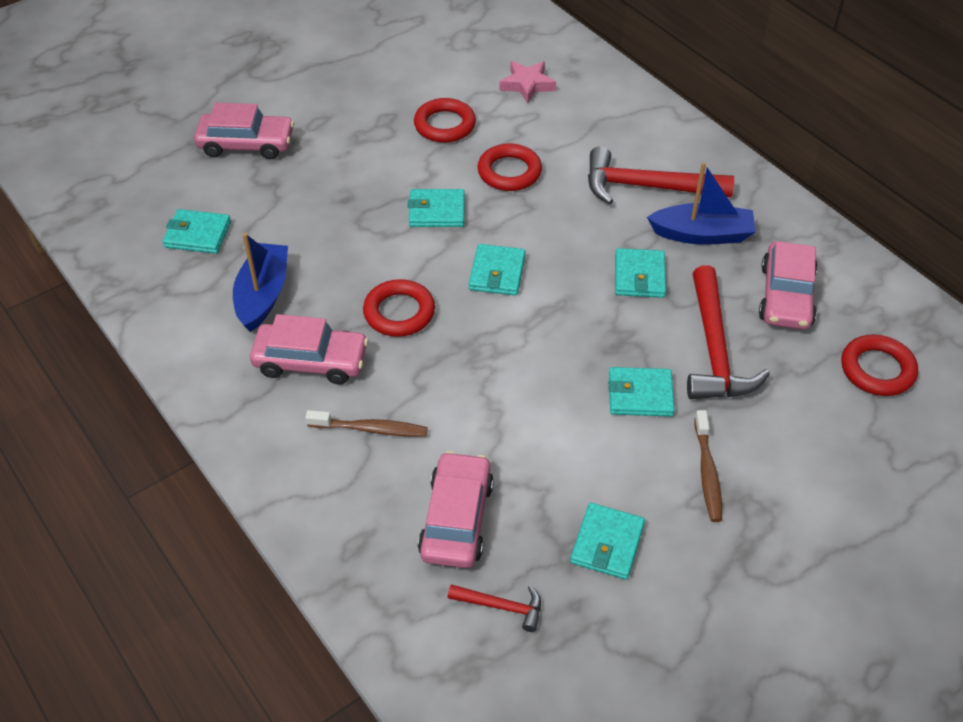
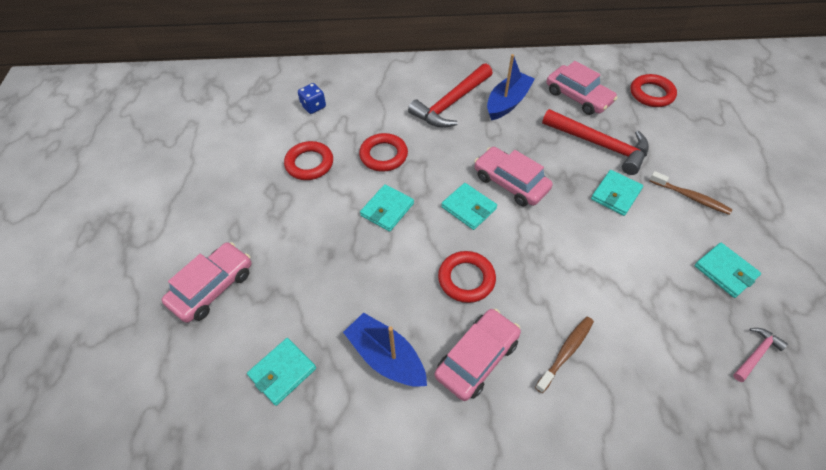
camera: 55 degrees left, 5 degrees up
pink car [418,451,494,568] -> pink car moved to [474,147,553,207]
red hammer [448,584,541,632] -> pink hammer [733,328,788,382]
pink star [500,61,556,103] -> blue dice [298,83,326,114]
turquoise wallet [615,248,666,298] -> none

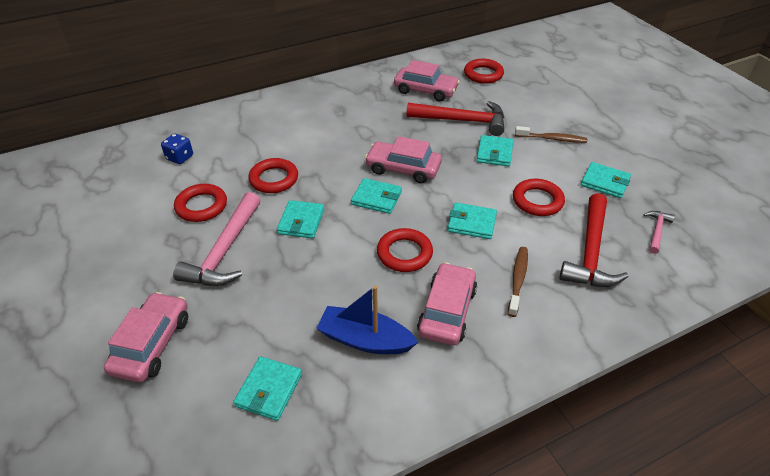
camera: 25 degrees left, 10 degrees down
red hammer [408,63,492,128] -> red hammer moved to [559,193,629,287]
blue boat [487,54,535,120] -> none
none -> pink hammer [173,192,261,286]
none -> turquoise wallet [448,202,497,239]
none -> red ring [513,179,565,216]

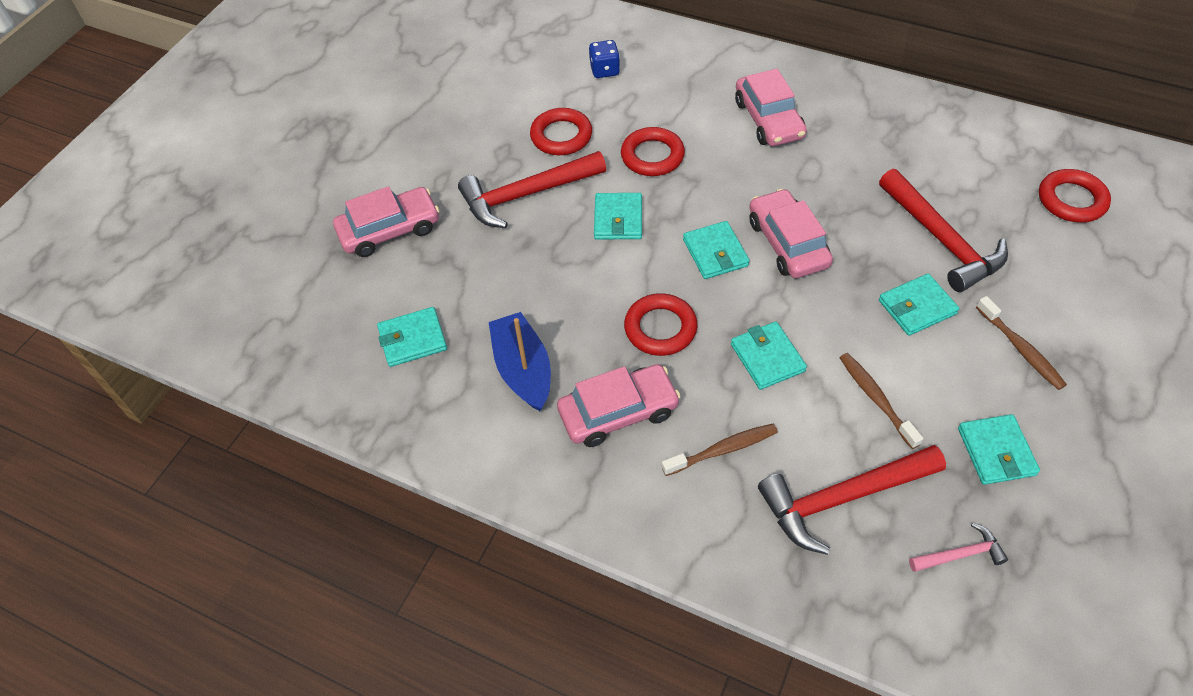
camera: 55 degrees right, 10 degrees up
pink hammer [173,192,261,286] -> red hammer [458,151,606,228]
turquoise wallet [277,200,324,238] -> turquoise wallet turned 60 degrees counterclockwise [594,193,642,239]
pink car [394,60,460,101] -> pink car moved to [735,69,807,146]
red ring [513,179,565,216] -> brown toothbrush [840,353,923,449]

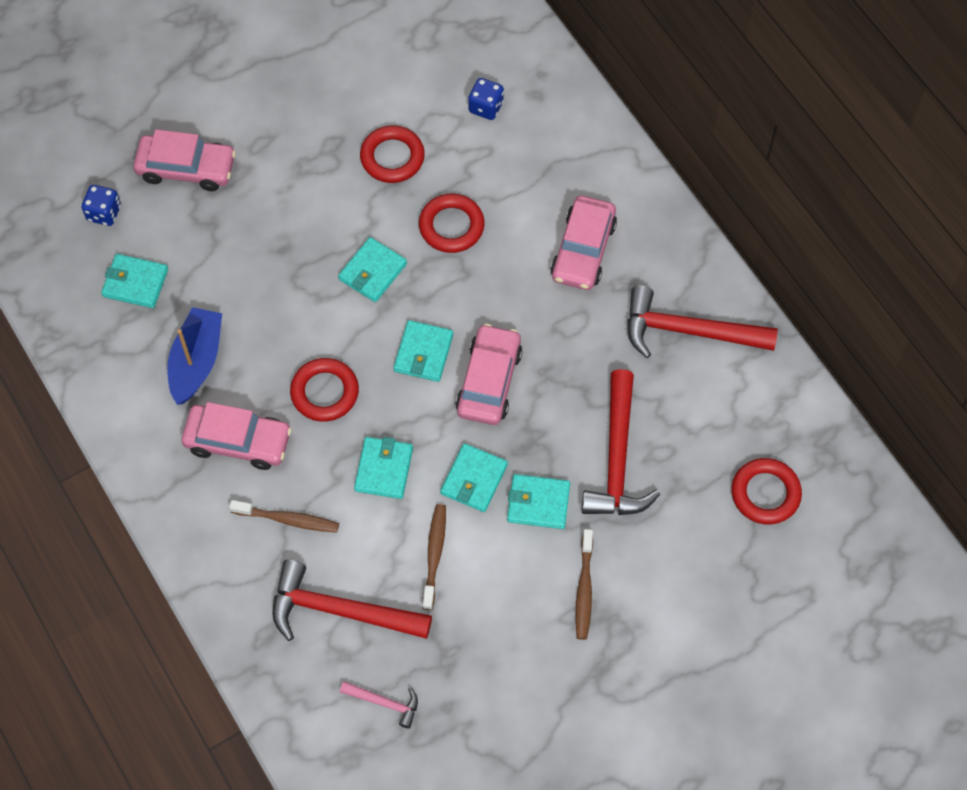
camera: 30 degrees right, 10 degrees up
red hammer [458,151,606,228] -> red hammer moved to [627,286,778,358]
turquoise wallet [958,414,1040,485] -> turquoise wallet moved to [440,443,508,512]
none -> blue dice [82,185,121,226]

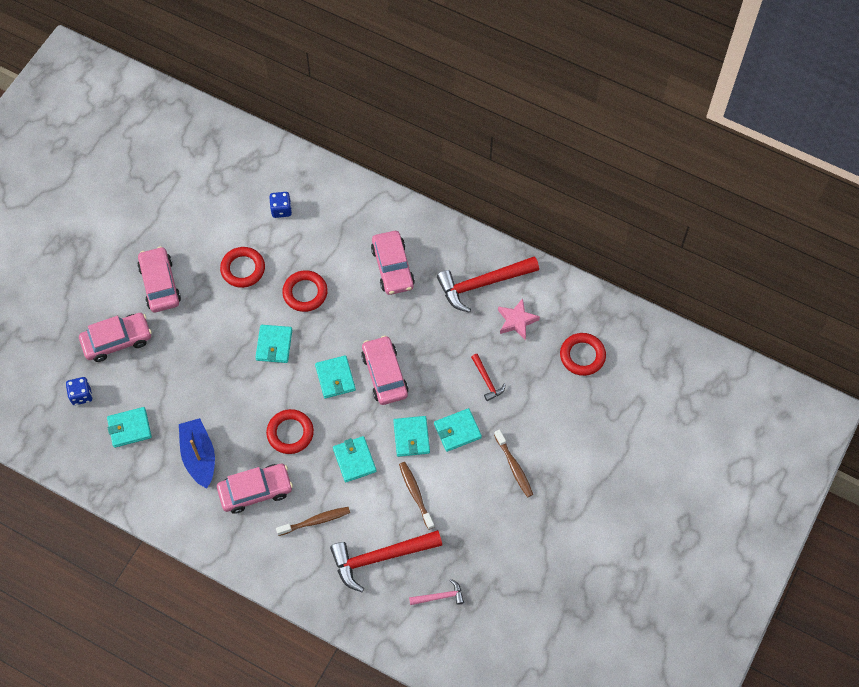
camera: 30 degrees left, 0 degrees up
red hammer [582,369,660,515] -> red hammer [471,354,506,401], size x0.49
none -> pink car [137,246,181,312]
none -> pink star [498,298,540,340]

